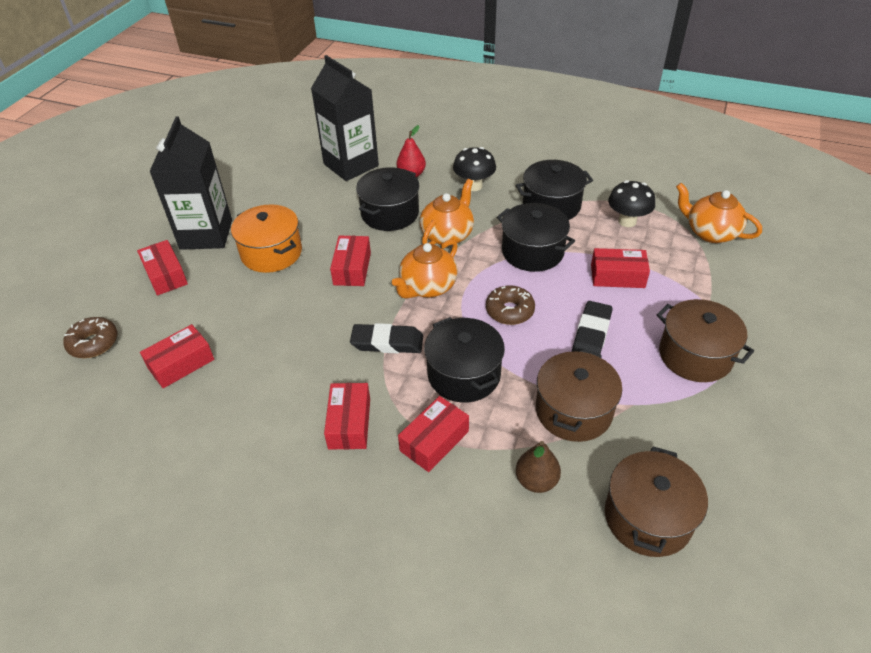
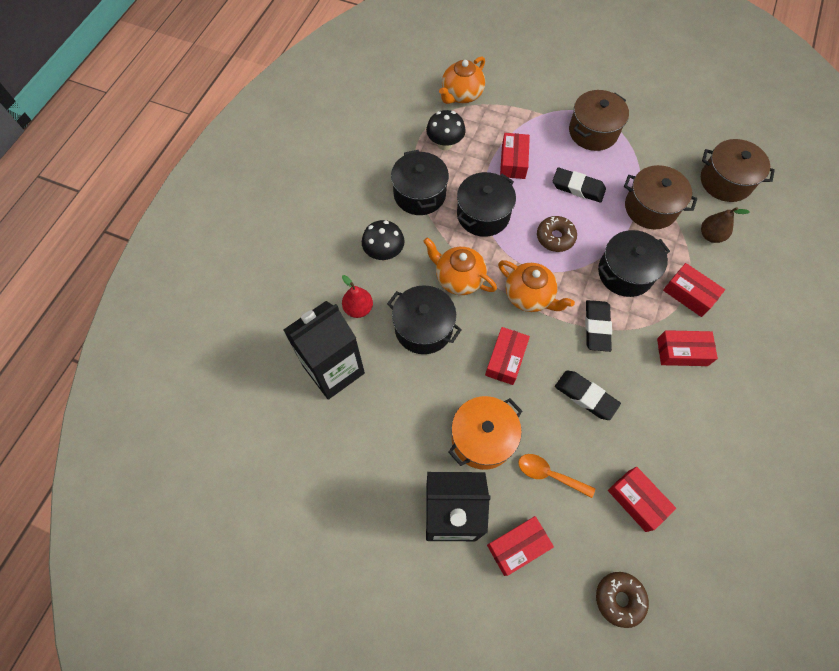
camera: 90 degrees left, 20 degrees up
red box [330,236,371,286] -> red box turned 75 degrees counterclockwise [485,327,530,385]
none -> orange spoon [518,454,595,498]
none -> black eraser [555,371,621,420]

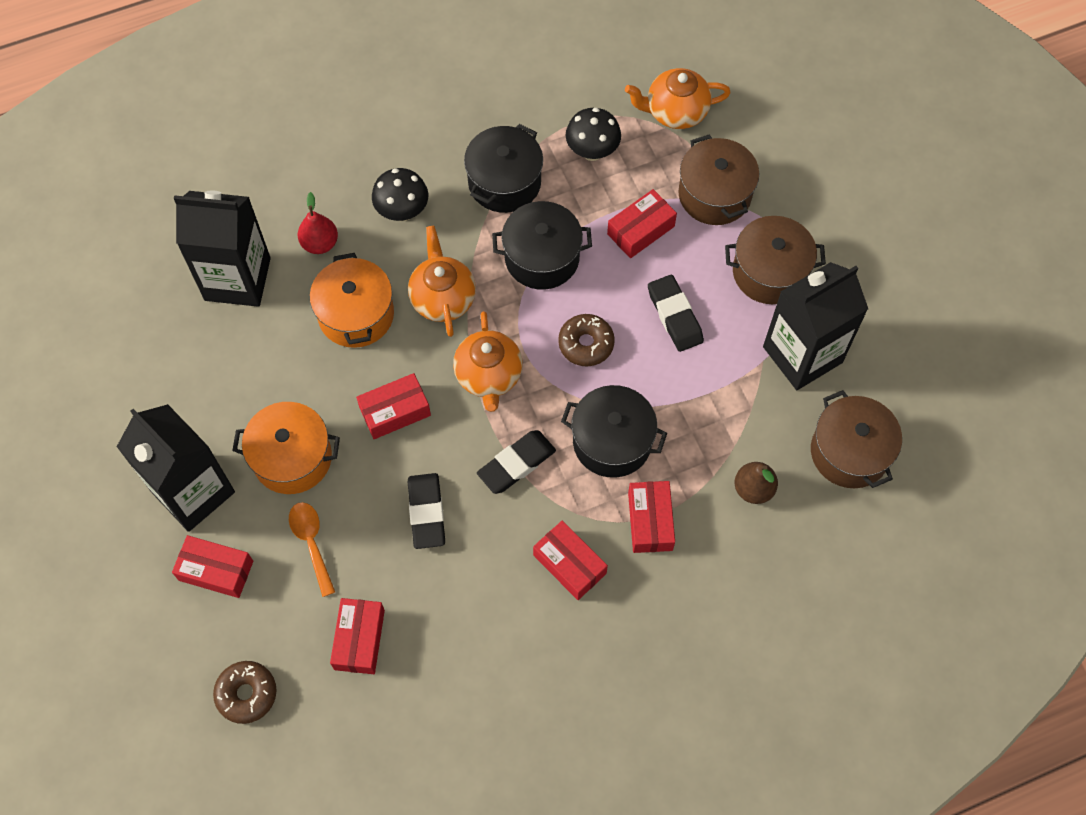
camera: 45 degrees right, 0 degrees up
black pot [387,285,462,354] -> orange pot [310,253,394,348]
brown pot [624,165,697,229] -> brown pot moved to [678,135,759,225]
none -> black carton [763,262,868,390]

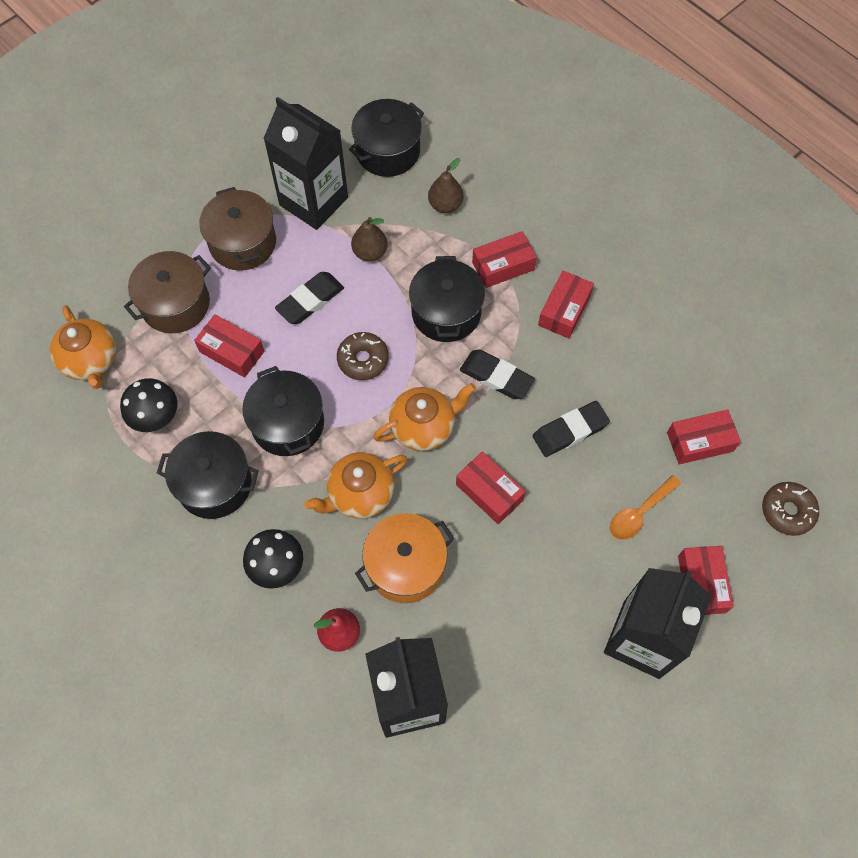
camera: 110 degrees left, 0 degrees up
orange pot [232,402,340,494] -> none
brown pot [811,390,902,488] -> black pot [349,99,424,177]
none -> brown pear [351,217,388,261]

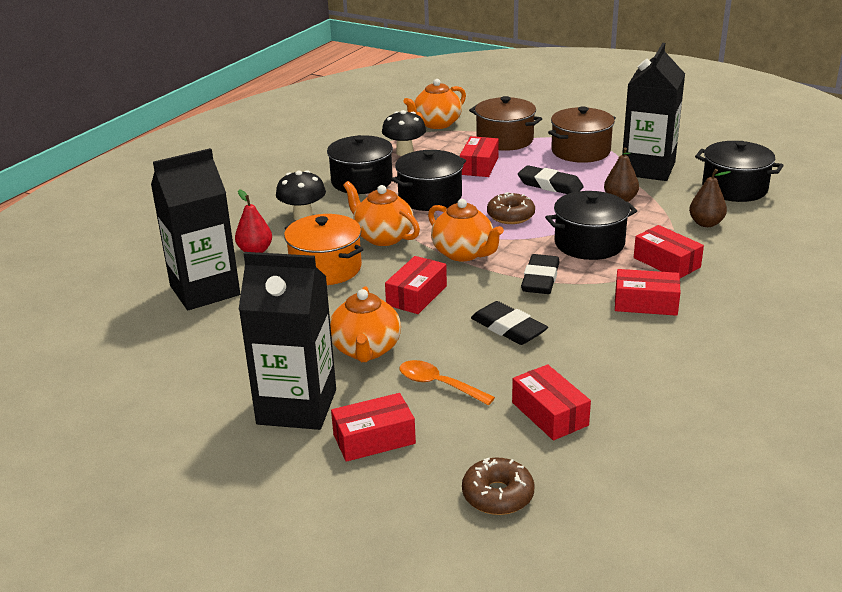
camera: 75 degrees right, 35 degrees down
none -> orange teapot [330,287,401,362]

